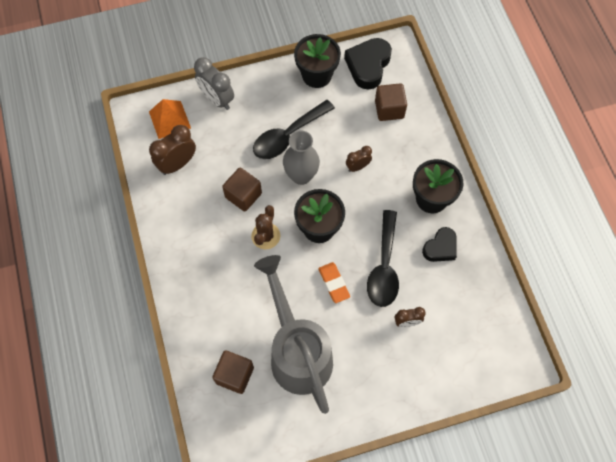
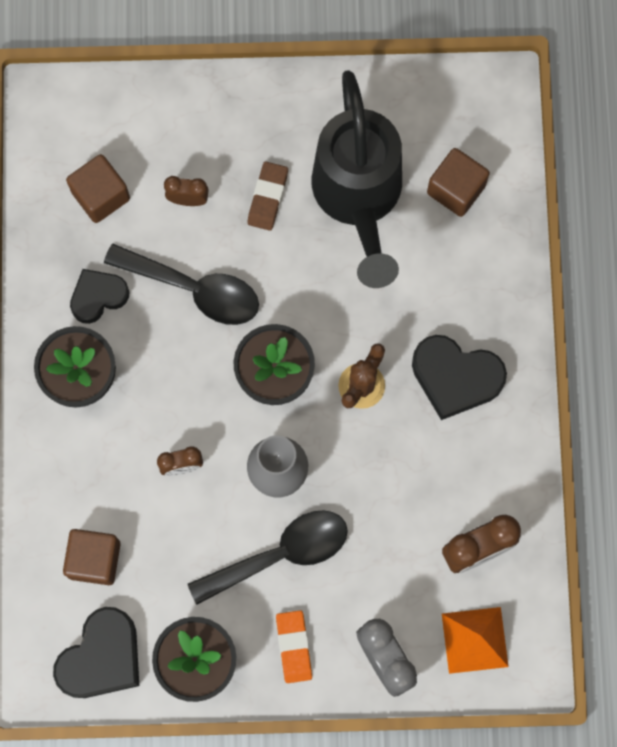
camera: 165 degrees left, 10 degrees up
brown cube [222,168,262,212] -> brown cube moved to [66,154,130,223]
grey watering can [254,255,333,414] -> black watering can [312,70,402,288]
orange eraser [318,262,350,303] -> orange eraser moved to [276,610,312,683]
black spoon [367,210,399,307] -> black spoon turned 90 degrees clockwise [104,244,259,325]
none -> brown eraser [247,162,288,231]
none -> black heart [412,335,507,420]

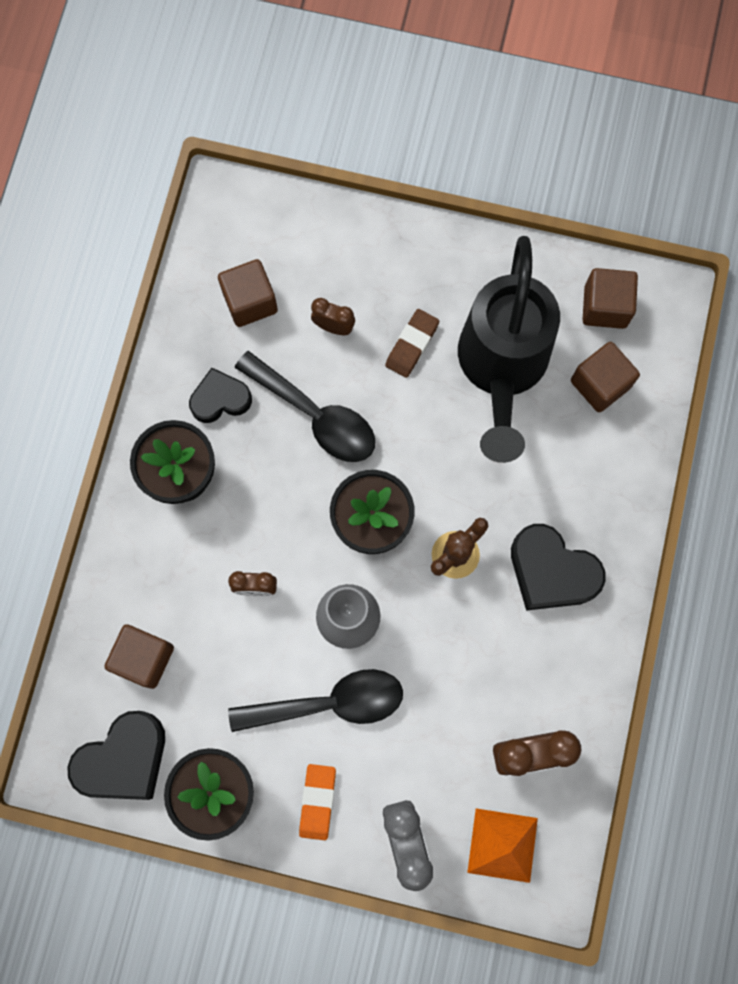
camera: 15 degrees right, 0 degrees up
none -> brown cube [583,268,638,329]

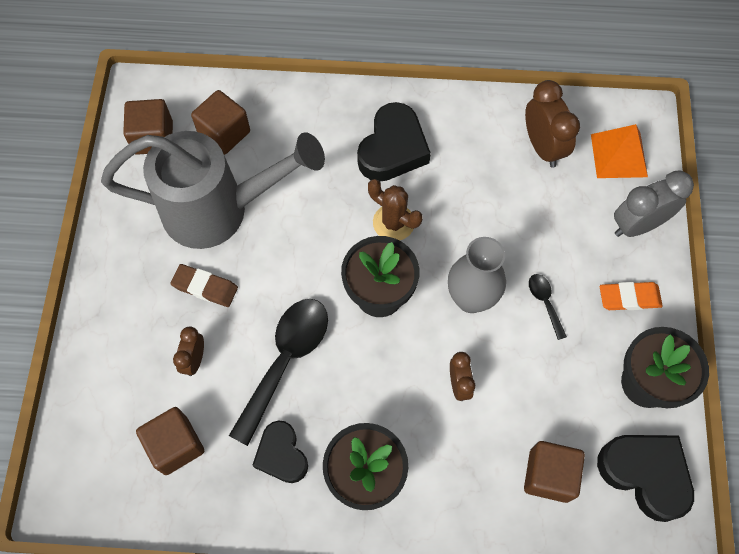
camera: 100 degrees left, 10 degrees down
black spoon [228,669,403,732] -> black spoon [529,274,567,340], size x0.46
black watering can [458,236,560,463] -> grey watering can [101,131,325,249]

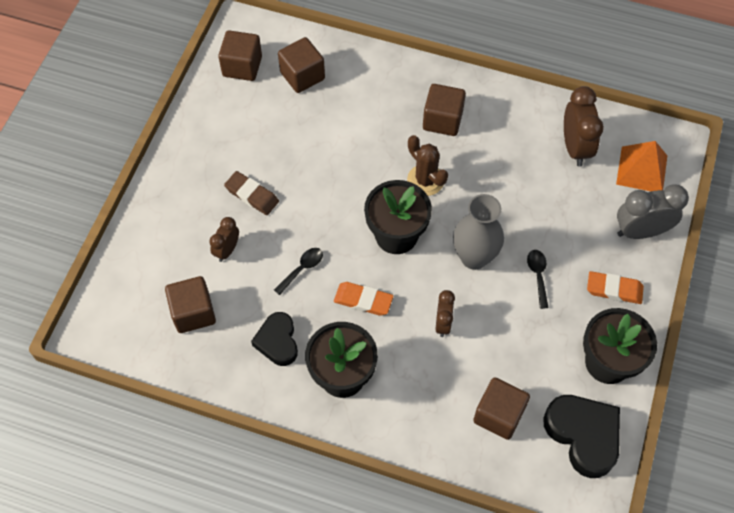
camera: 15 degrees right, 5 degrees down
grey watering can [101,131,325,249] -> none
black spoon [229,299,328,446] -> black spoon [274,248,323,295], size x0.46
black heart [357,102,431,181] -> brown cube [423,84,466,136]
none -> orange eraser [334,282,393,316]

